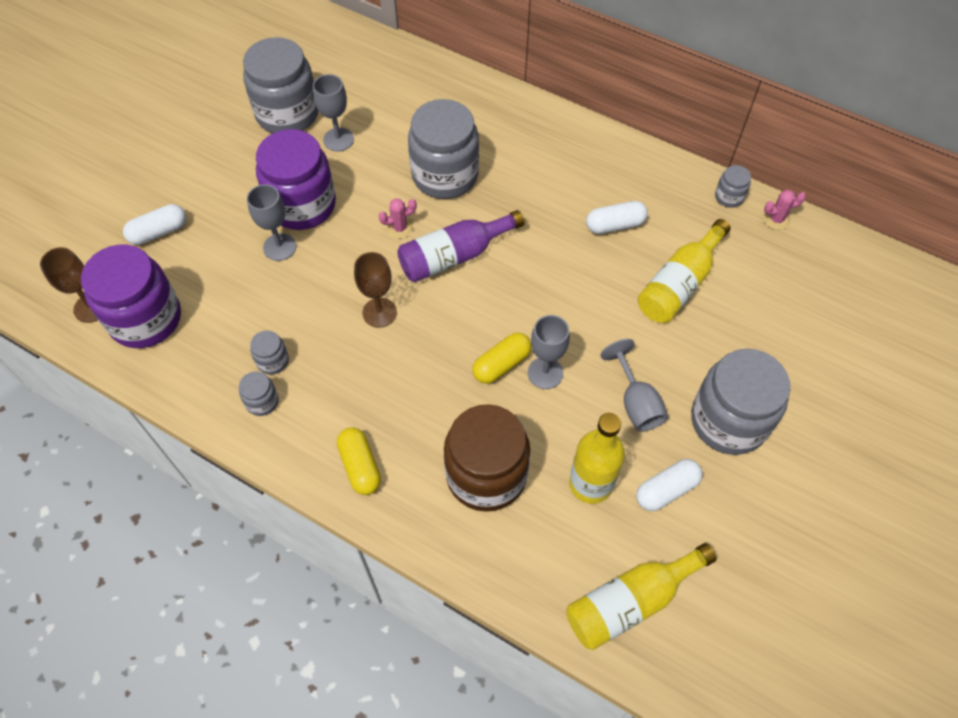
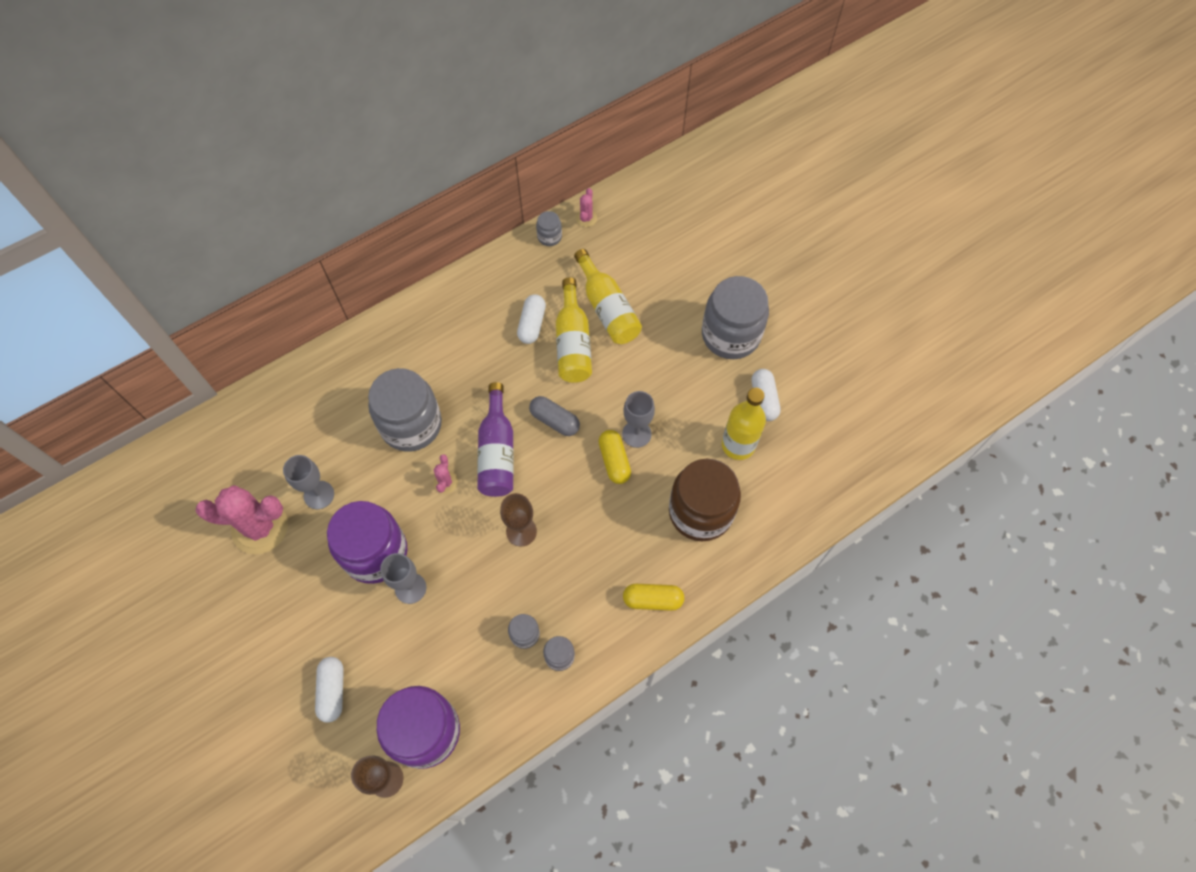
camera: 65 degrees left, 5 degrees up
grey jar [243,37,318,134] -> pink cactus [196,485,288,555]
yellow bottle [566,543,716,650] -> yellow bottle moved to [556,277,592,383]
grey goblet [601,339,668,432] -> none
none -> grey capsule [529,396,580,436]

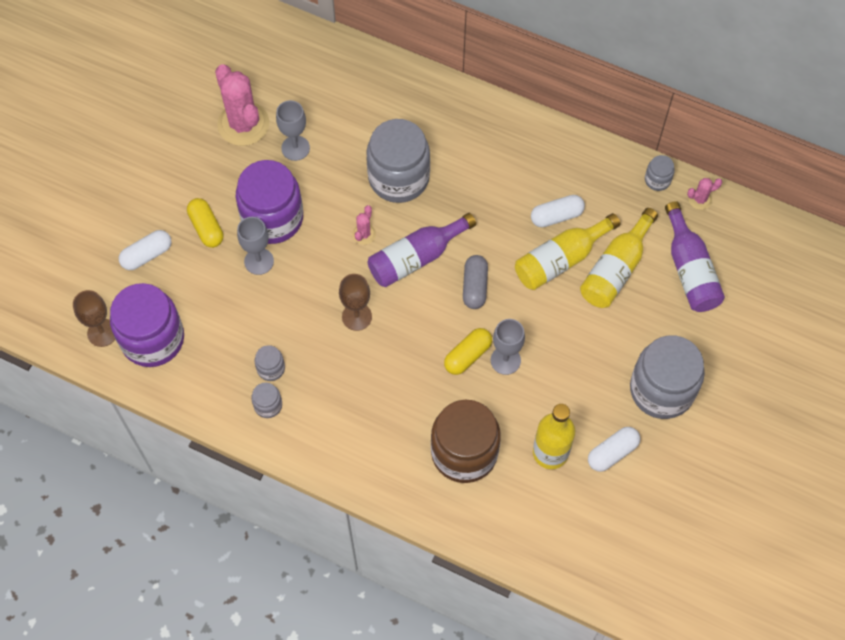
camera: 60 degrees right, 0 degrees up
pink cactus [434,454,458,494] -> pink cactus turned 45 degrees counterclockwise [352,205,376,245]
yellow capsule [623,584,684,611] -> yellow capsule moved to [187,198,224,248]
none -> purple bottle [665,201,725,312]

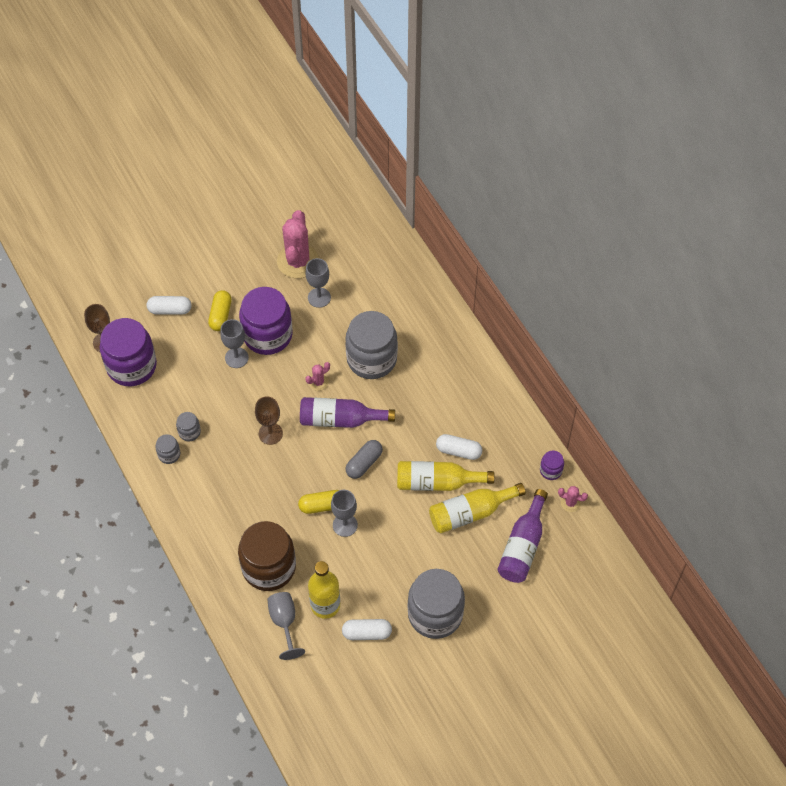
camera: 35 degrees right, 5 degrees down
grey jar [645,155,675,191] -> purple jar [540,451,564,480]
none -> grey goblet [267,592,305,660]

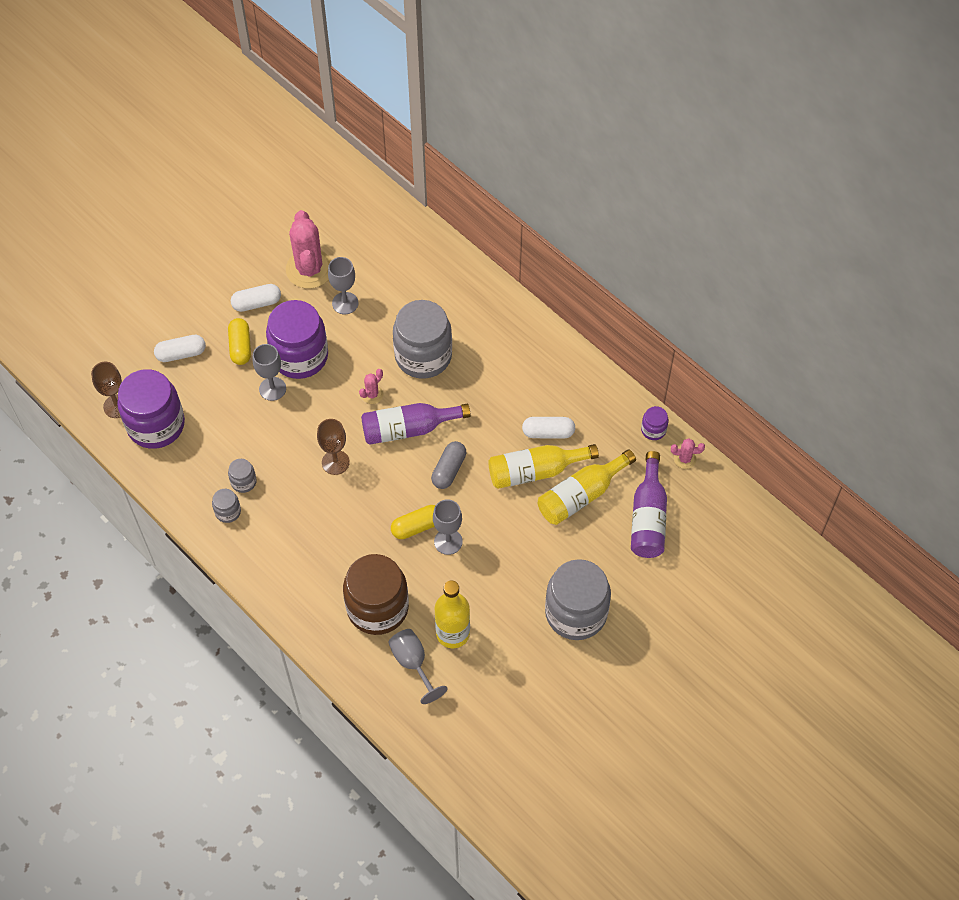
camera: 15 degrees left, 0 degrees up
white capsule [342,619,392,640] -> white capsule moved to [231,284,281,312]

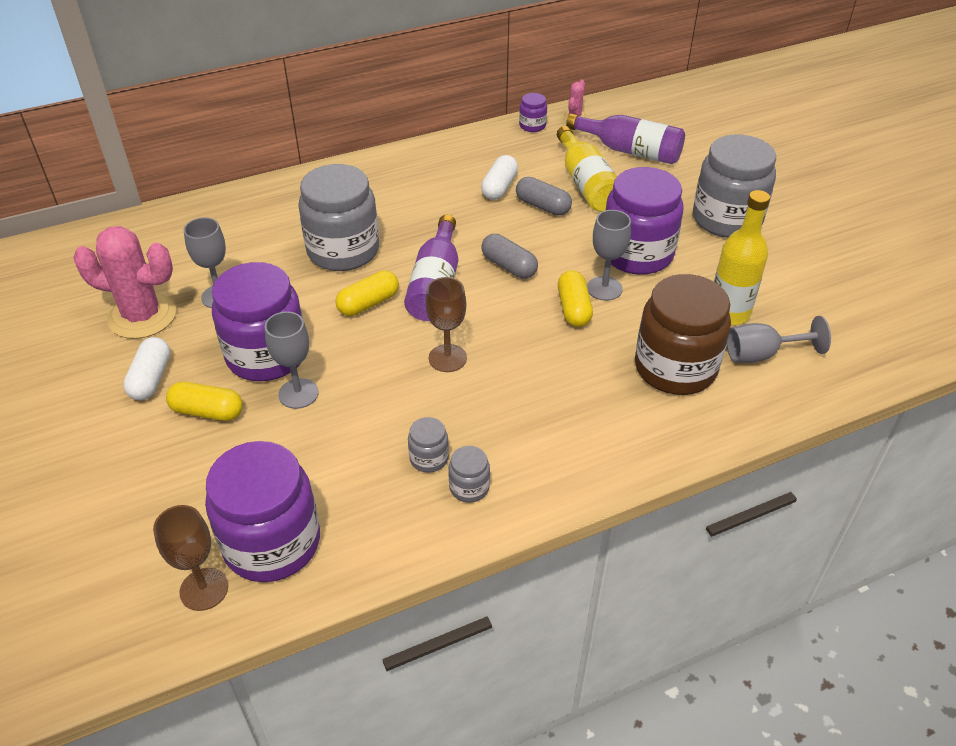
camera: 70 degrees left, 15 degrees down
white capsule [154,335,206,362] -> none
pink cactus [359,369,383,404] -> yellow capsule [335,270,399,316]
yellow bottle [488,444,599,489] -> grey capsule [516,177,572,216]
none -> purple jar [606,167,683,275]

